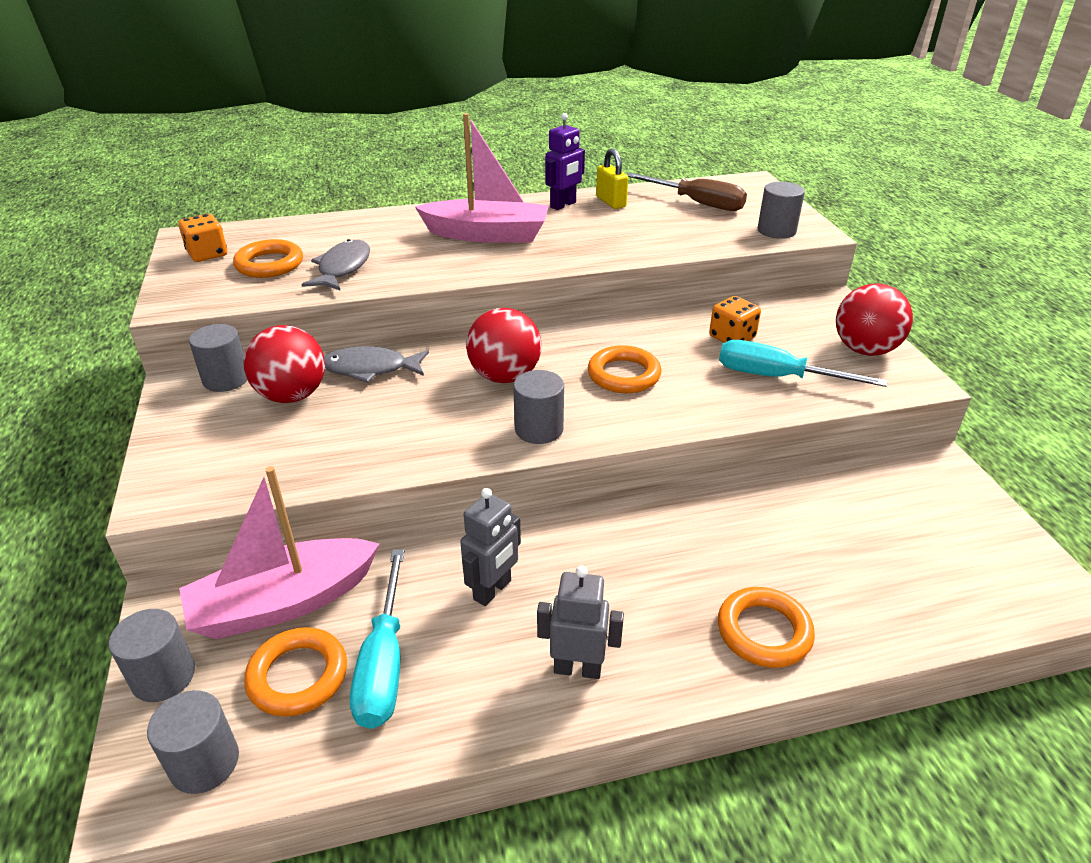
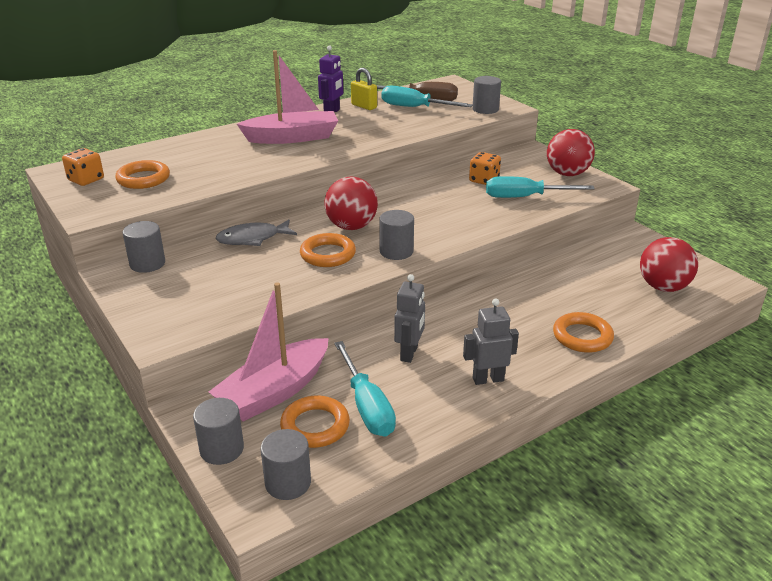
camera: 20 degrees left, 5 degrees down
red ball [244,325,325,403] -> red ball moved to [640,237,698,292]
grey fish [301,239,370,291] -> none
orange ring [588,345,661,393] -> orange ring moved to [300,233,356,267]
none -> turquoise screwdriver [381,86,473,107]

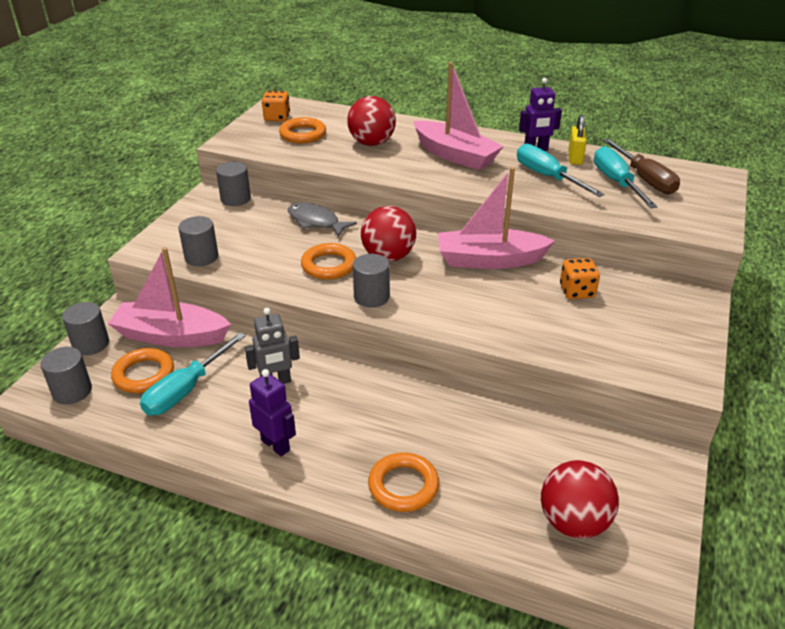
camera: 55 degrees right, 5 degrees up
grey robot [463,298,519,385] -> purple robot [249,369,296,456]
grey cylinder [472,76,501,114] -> grey cylinder moved to [178,216,219,266]
turquoise screwdriver [486,176,595,198] -> turquoise screwdriver moved to [517,143,605,197]
red ball [547,129,595,176] -> red ball moved to [347,96,396,146]
none -> pink boat [438,167,555,269]

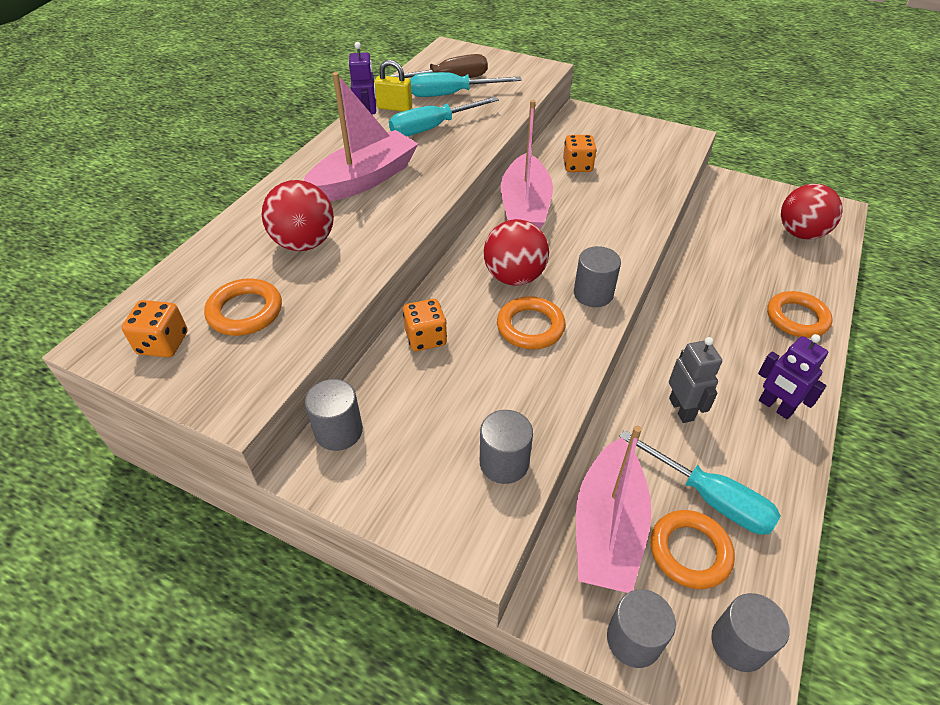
camera: 85 degrees left, 10 degrees up
purple robot [249,369,296,456] -> purple robot turned 90 degrees counterclockwise [758,334,828,419]
grey fish [288,203,357,237] -> orange dice [403,299,447,351]

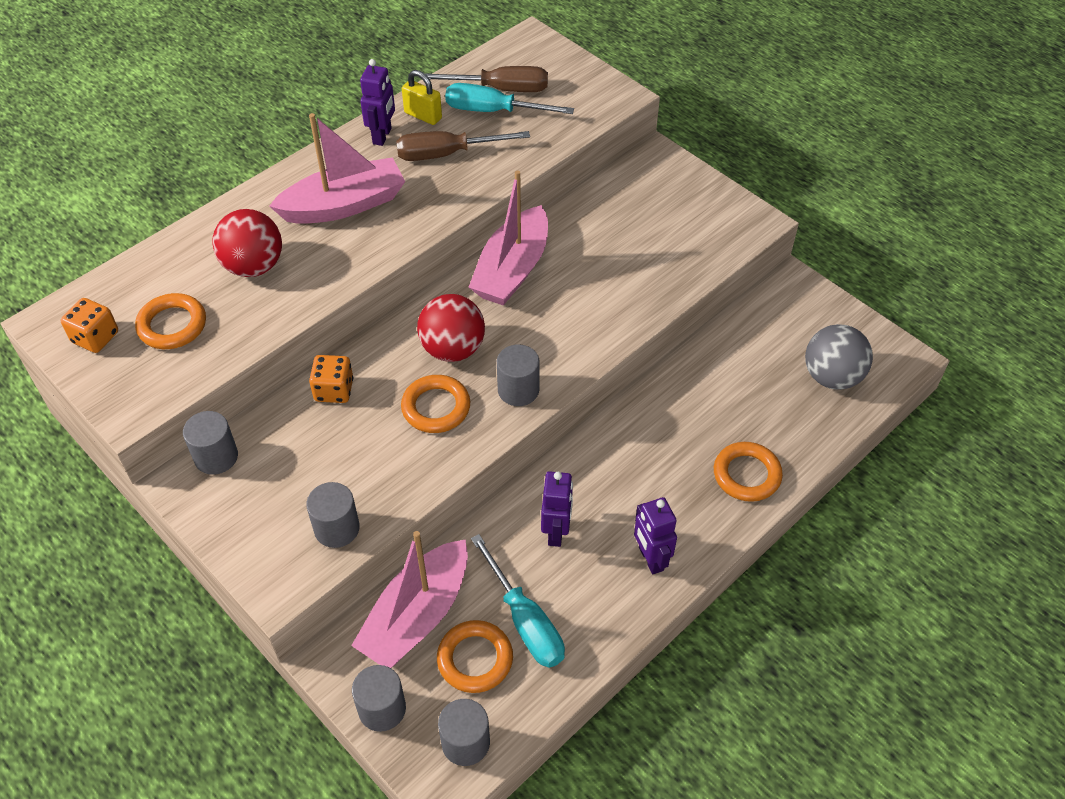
camera: 20 degrees right, 5 degrees up
turquoise screwdriver [389,97,499,136] -> brown screwdriver [396,131,530,161]
orange dice [563,135,596,172] -> none
grey robot [669,337,722,423] -> purple robot [541,471,573,547]
red ball [781,183,843,240] -> grey ball [805,324,873,390]

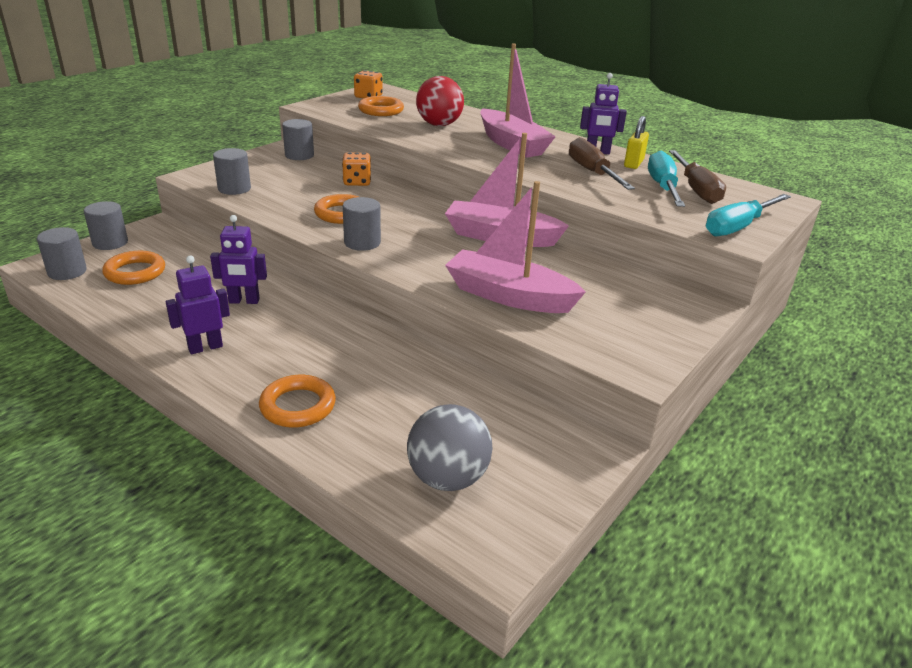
camera: 80 degrees right, 20 degrees down
pink boat [351,531,468,668] -> pink boat moved to [445,181,586,313]
red ball [417,294,485,362] -> none
turquoise screwdriver [471,534,565,668] -> turquoise screwdriver moved to [706,194,791,236]

